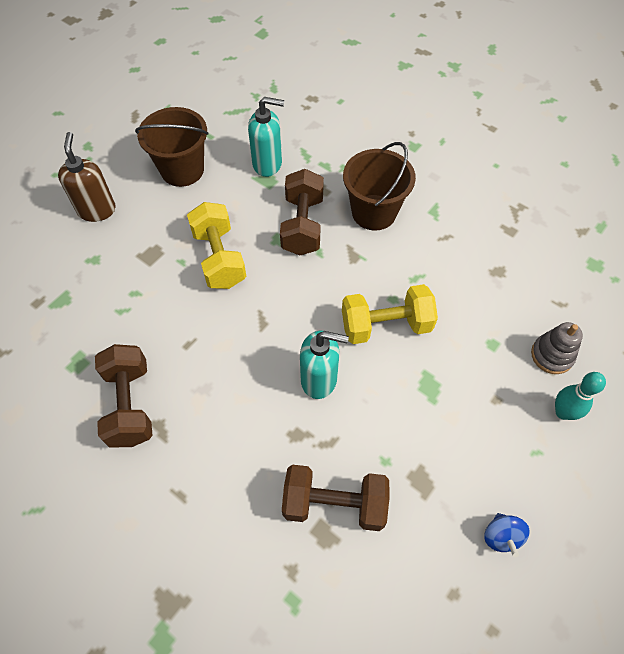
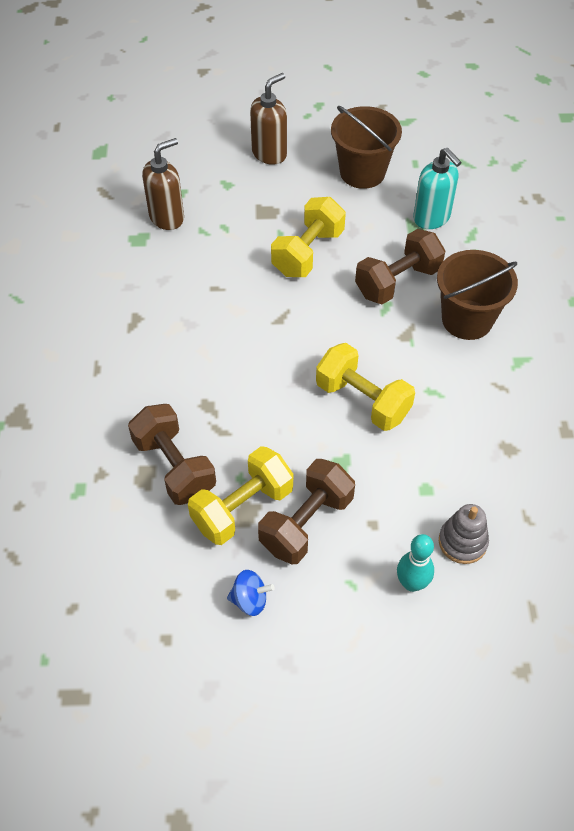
camera: 50 degrees right, 5 degrees down
brown dumbbell [95,344,153,448] -> brown dumbbell moved to [258,459,355,564]
turquoise soap dispenser [300,331,349,399] -> none
blue spinning top [484,513,529,557] -> blue spinning top turned 135 degrees counterclockwise [227,570,275,616]
none -> brown soap dispenser [142,138,184,230]
none -> yellow dumbbell [188,446,293,545]

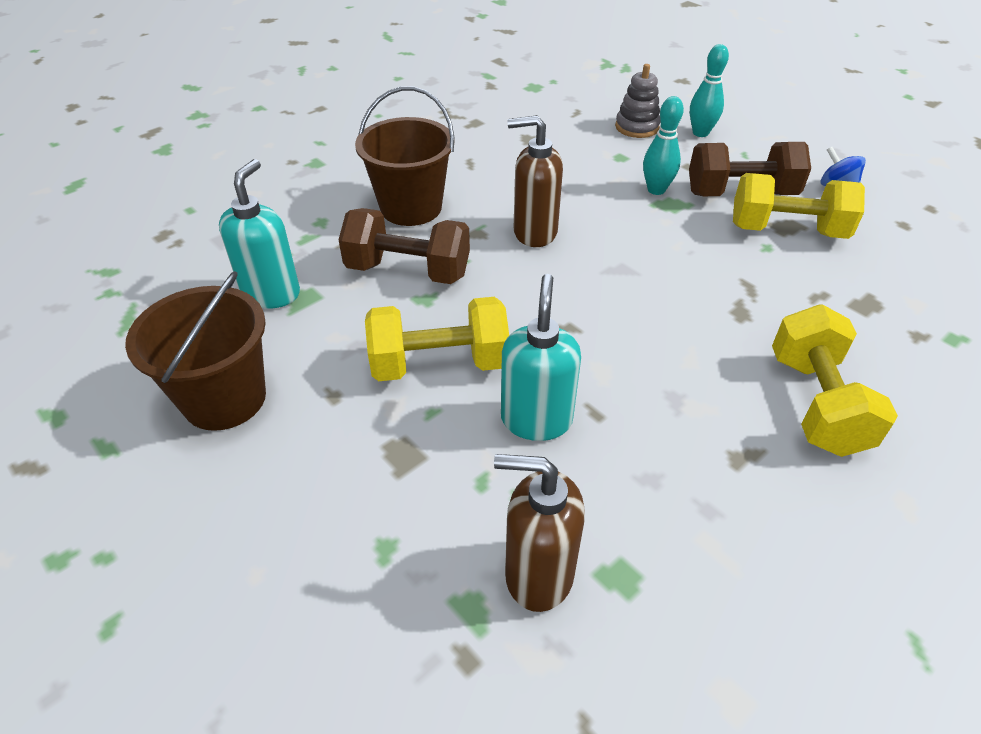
camera: 130 degrees left, 10 degrees down
brown dumbbell [128,404,216,505] -> none
brown soap dispenser [250,73,287,165] -> brown soap dispenser moved to [507,115,563,247]
yellow dumbbell [316,343,415,431] -> yellow dumbbell moved to [772,305,898,457]
none -> turquoise soap dispenser [501,274,581,441]
none -> turquoise bowling pin [643,96,684,195]

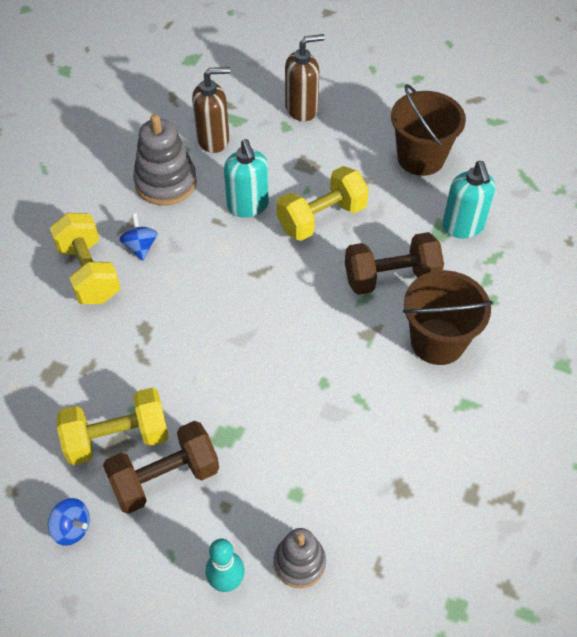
camera: 155 degrees right, 10 degrees up
brown soap dispenser [507,115,563,247] -> brown soap dispenser moved to [285,34,325,121]
turquoise bowling pin [643,96,684,195] -> none
none -> blue spinning top [119,213,157,261]
none -> grey stacking toy [133,114,197,206]

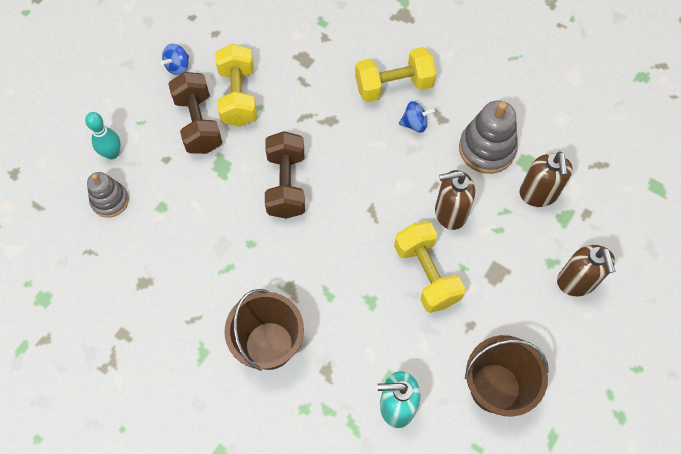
camera: 100 degrees right, 10 degrees up
turquoise soap dispenser [224,139,269,217] -> brown soap dispenser [435,170,475,230]
brown dumbbell [345,232,444,295] -> brown dumbbell moved to [265,131,305,219]

